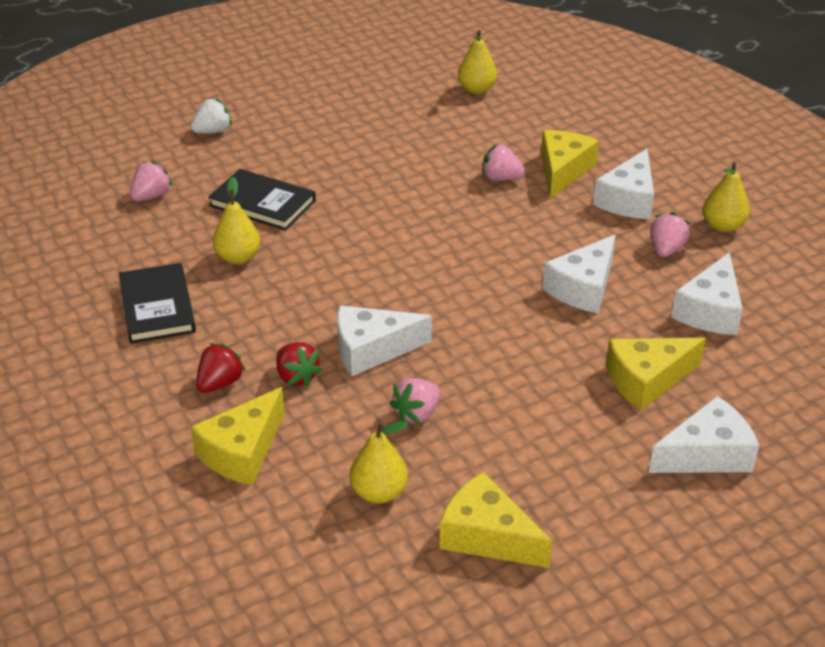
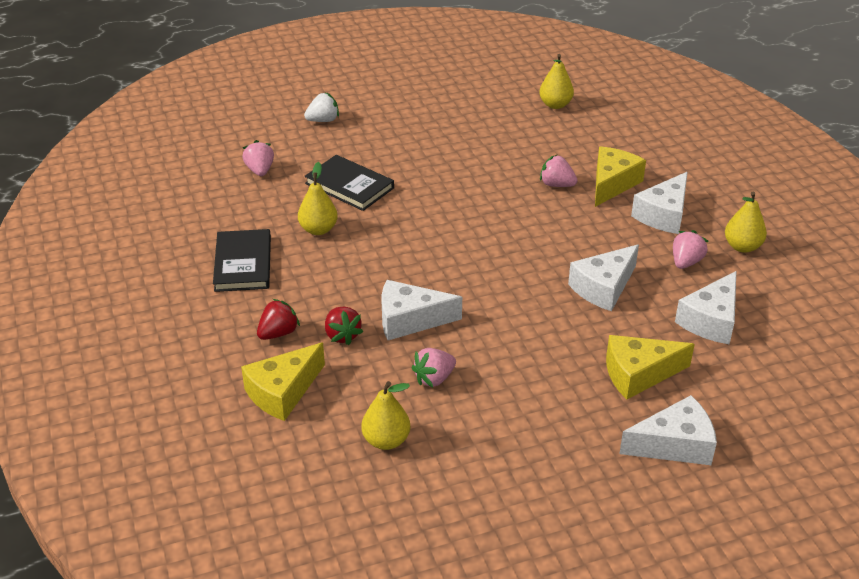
camera: 10 degrees right, 0 degrees up
pink strawberry [130,160,173,201] -> pink strawberry turned 60 degrees counterclockwise [242,140,274,176]
yellow cheese [440,472,553,568] -> none

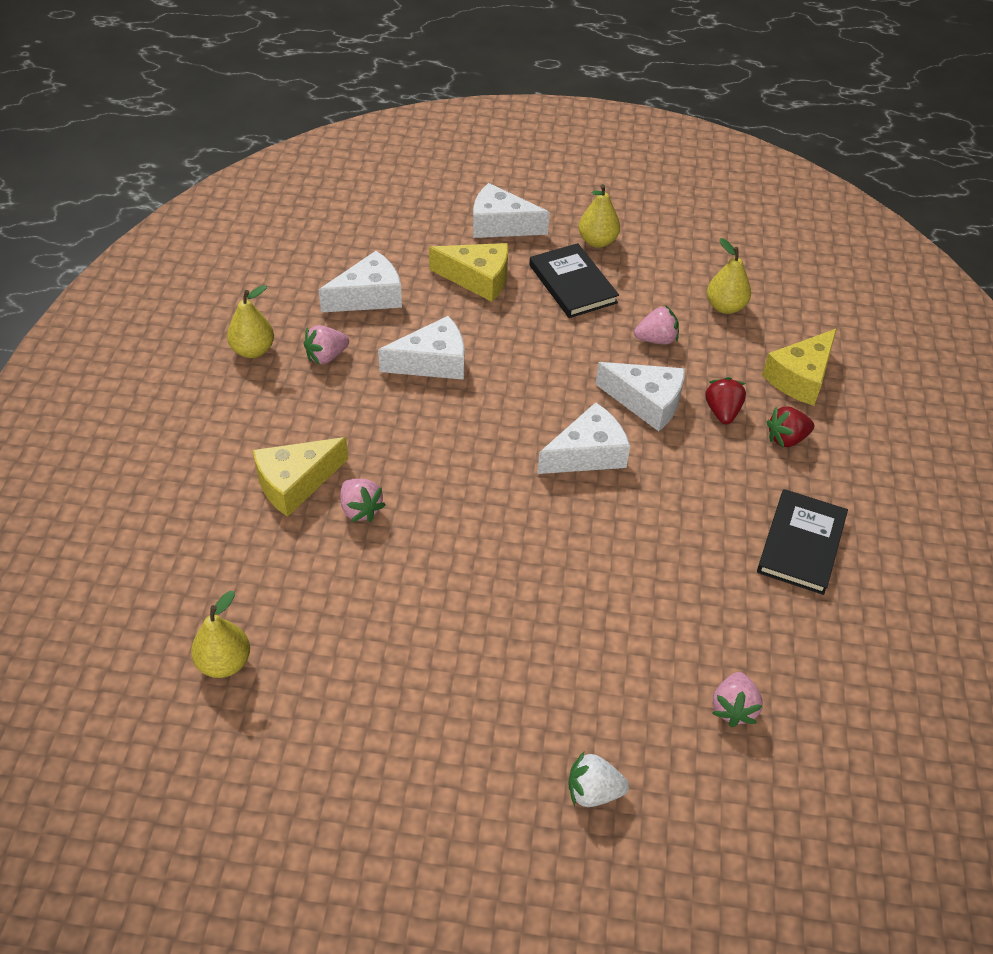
camera: 155 degrees left, 10 degrees up
yellow cheese [241,343,325,421] -> yellow cheese turned 150 degrees clockwise [762,328,837,406]
yellow pear [298,162,338,235] -> yellow pear moved to [579,184,620,248]
black book [305,155,394,211] -> black book moved to [529,243,619,318]
white cheese [631,172,688,234] -> white cheese moved to [537,402,630,474]

